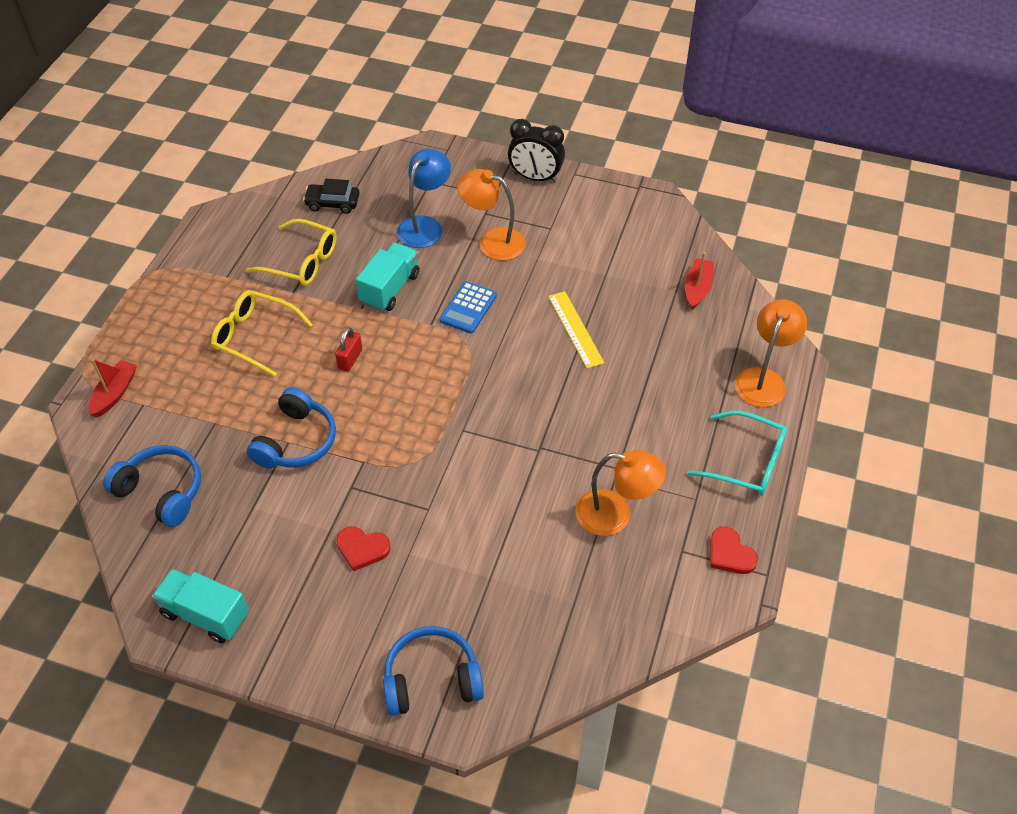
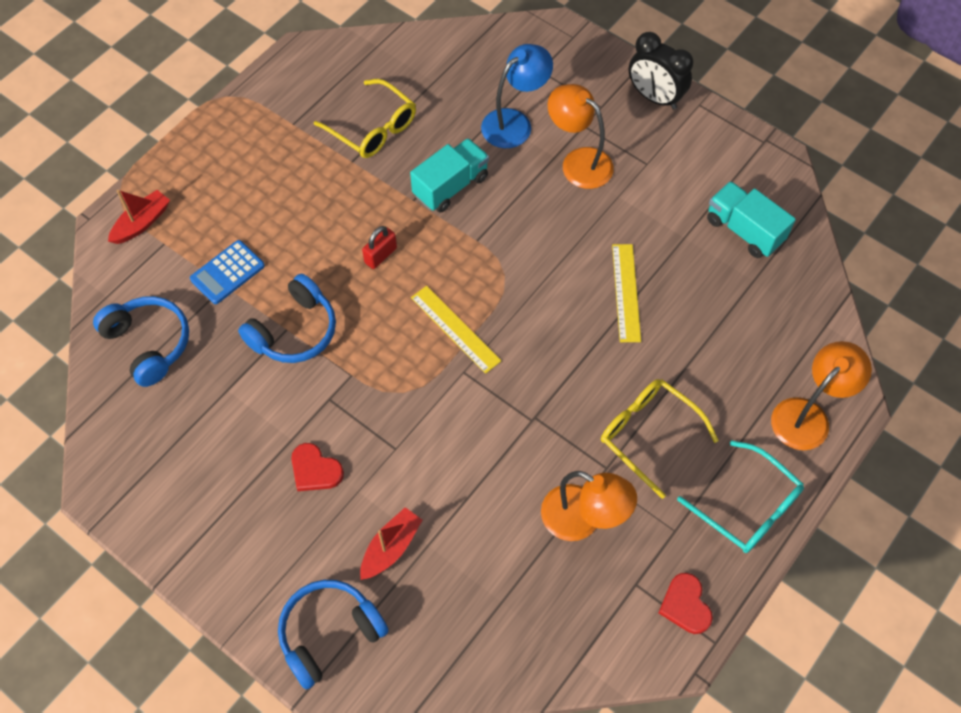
camera: 20 degrees right, 10 degrees up
turquoise truck [152,569,249,643] -> turquoise truck moved to [707,181,796,258]
yellow glasses [211,290,313,377] -> yellow glasses moved to [601,379,719,499]
black car [303,179,360,214] -> none
blue headphones [383,626,484,716] -> blue headphones turned 45 degrees counterclockwise [278,580,389,689]
blue calculator [440,281,497,333] -> blue calculator moved to [190,240,265,304]
red boat [685,252,713,309] -> red boat moved to [360,507,422,580]
none -> yellow ruler [411,286,501,374]

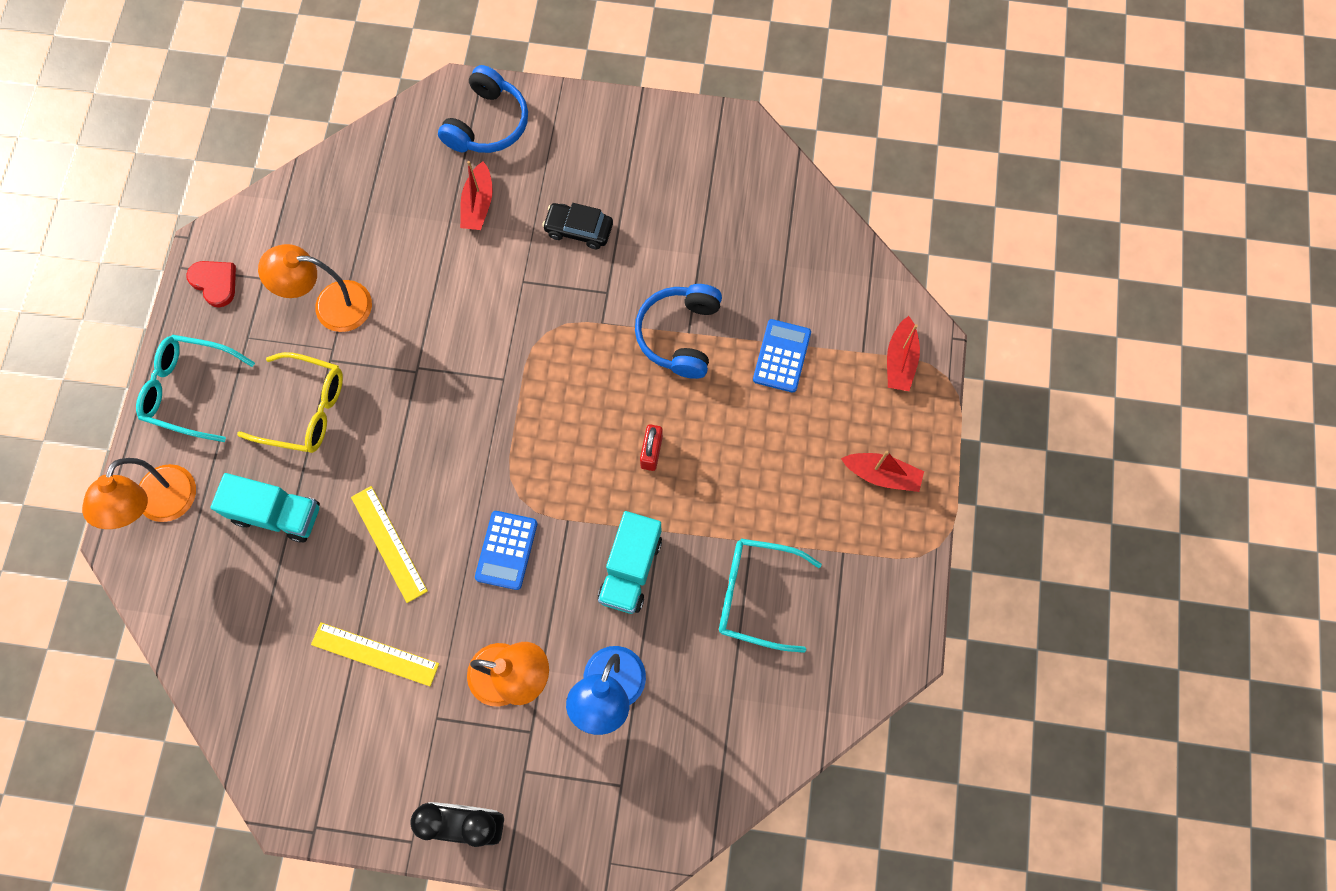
camera: 150 degrees right, 10 degrees up
blue headphones [93,296,189,387] -> none
red heart [292,443,344,491] -> black car [542,203,613,249]
yellow glasses [314,79,416,158] -> turquoise glasses [719,539,822,653]
yellow ruler [411,286,501,374] -> yellow ruler moved to [311,622,439,686]
turquoise truck [707,181,796,258] -> turquoise truck moved to [210,473,320,542]
none -> blue calculator [475,511,537,590]
none -> red boat [841,451,924,492]

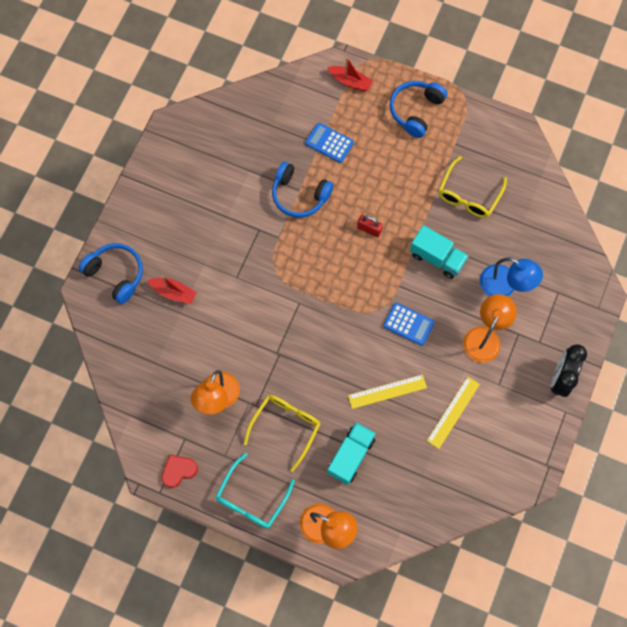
camera: 75 degrees left, 0 degrees up
black car [542,203,613,249] -> none
turquoise glasses [719,539,822,653] -> yellow glasses [438,156,507,218]
red boat [841,451,924,492] -> blue headphones [389,81,447,138]

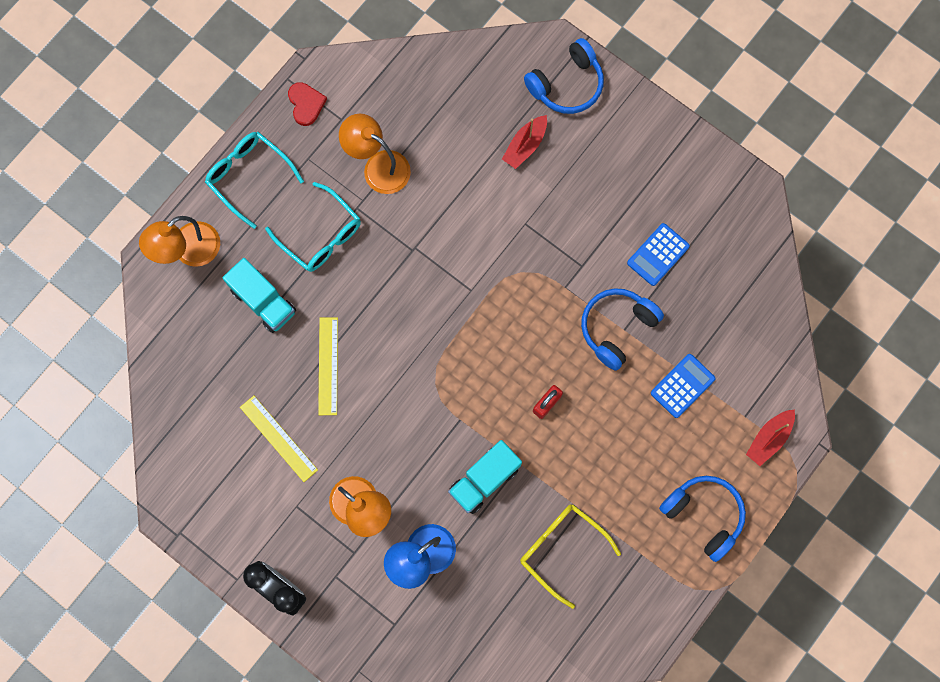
camera: 105 degrees right, 5 degrees up
yellow glasses [243,395,321,472] -> turquoise glasses [265,182,361,272]
blue calculator [383,303,435,346] -> blue calculator moved to [627,223,690,286]

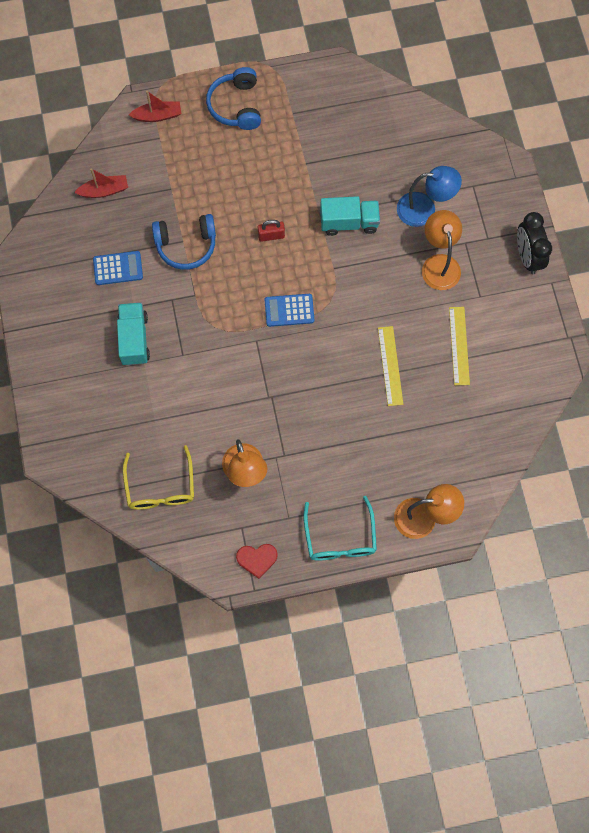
camera: 140 degrees left, 5 degrees down
turquoise truck [222,258,296,333] -> turquoise truck moved to [117,302,150,366]
turquoise glasses [265,182,361,272] -> none
red heart [288,82,327,126] -> red heart turned 120 degrees counterclockwise [236,544,278,579]
yellow ruler [318,317,338,415] -> yellow ruler turned 45 degrees counterclockwise [378,326,403,406]
red boat [502,115,547,169] -> red boat moved to [74,168,128,198]
yellow glasses [520,504,621,609] -> yellow glasses moved to [123,445,194,510]
blue headphones [524,38,604,114] -> none
blue calculator [651,354,716,418] -> blue calculator moved to [265,294,314,327]

